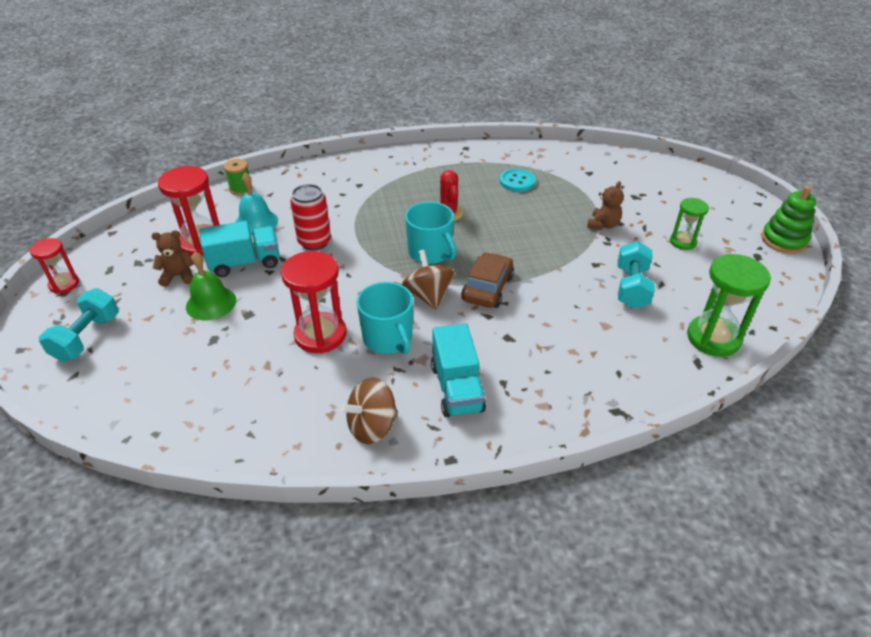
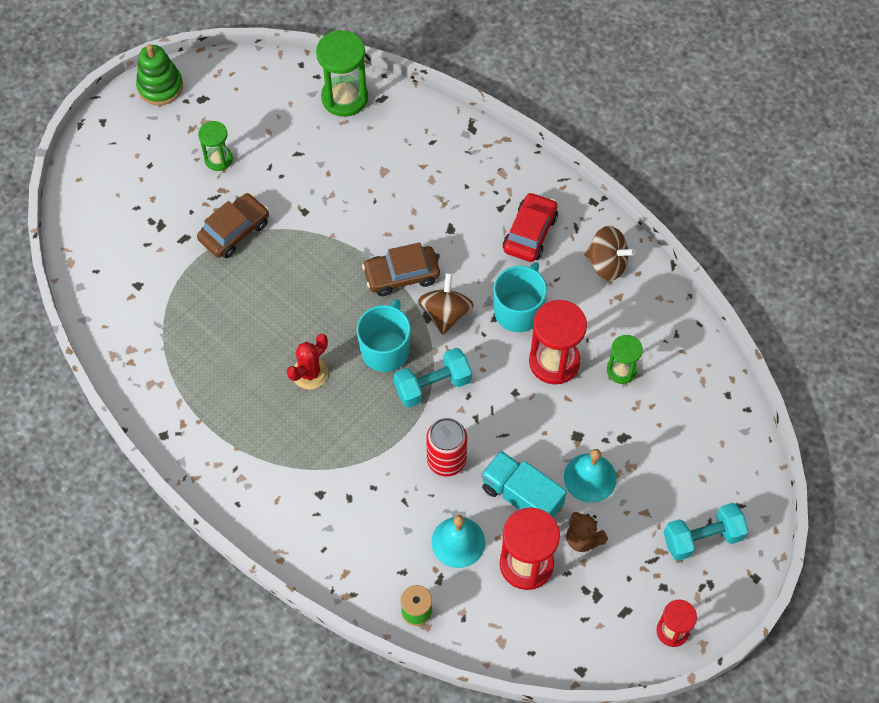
camera: 125 degrees left, 20 degrees up
green bell [186,252,236,320] -> turquoise bell [564,449,617,503]
brown spinning top [402,250,455,310] -> brown spinning top turned 150 degrees clockwise [418,273,474,335]
turquoise truck [431,323,486,417] -> red car [503,192,558,262]
turquoise button [500,169,536,192] -> none
brown teddy bear [587,181,624,230] -> brown car [197,193,269,258]
turquoise dumbbell [618,241,655,309] -> turquoise dumbbell moved to [393,348,472,408]
none -> green hourglass [607,335,643,384]

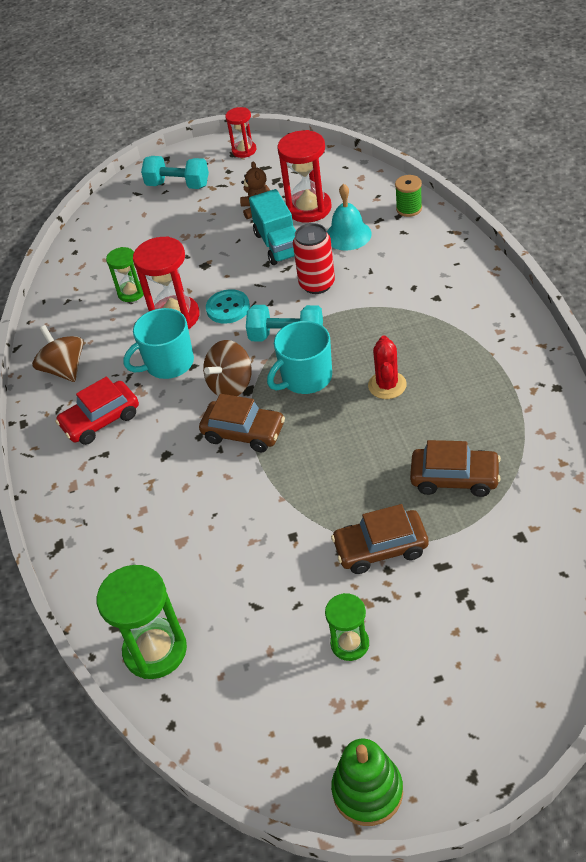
camera: 140 degrees left, 15 degrees down
red cactus [287,334,328,390] -> red cactus turned 75 degrees counterclockwise [368,335,407,399]
turquoise bell [564,449,617,503] -> none
none -> turquoise button [206,289,250,323]
none -> brown car [410,440,501,497]

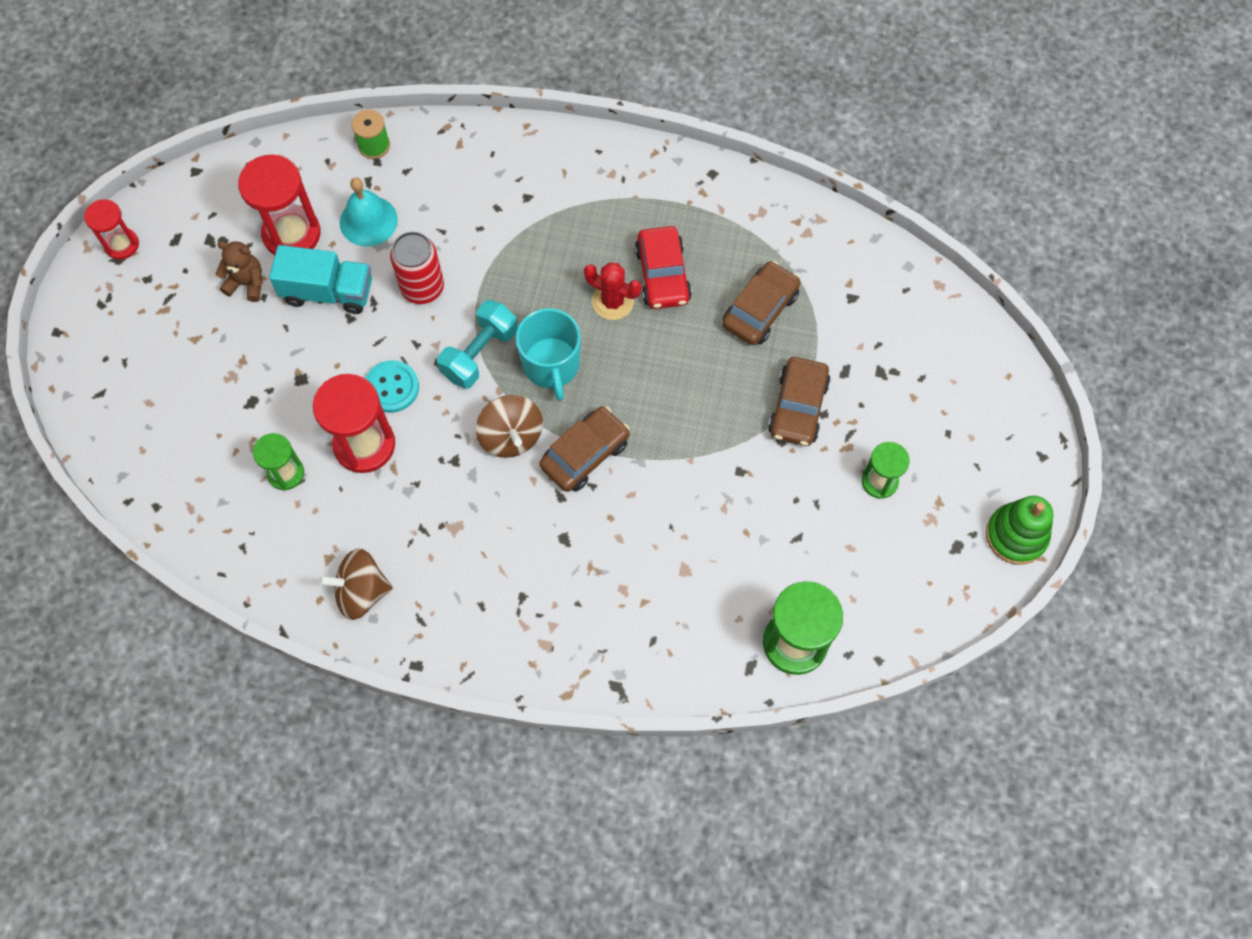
camera: 70 degrees left, 20 degrees up
red car [55,376,139,445] -> red car moved to [635,226,692,309]
turquoise mug [123,308,194,379] -> none
turquoise dumbbell [141,156,209,189] -> none

